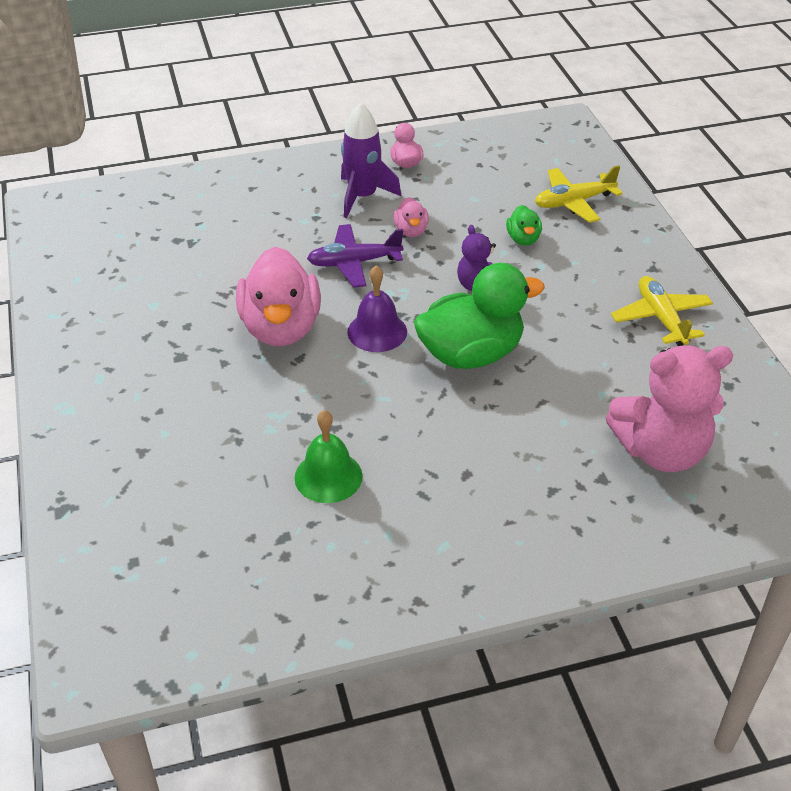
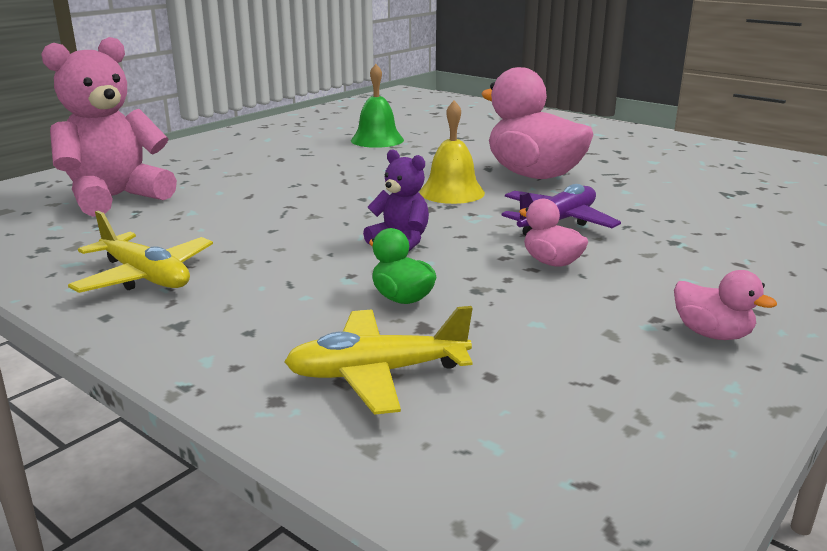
camera: 145 degrees right, 20 degrees down
purple rocket [341,102,401,218] -> none
purple bell [347,265,407,352] -> yellow bell [419,100,485,204]
green duck [414,263,545,369] -> none
yellow plane [535,165,623,223] -> yellow plane turned 135 degrees counterclockwise [284,306,473,415]

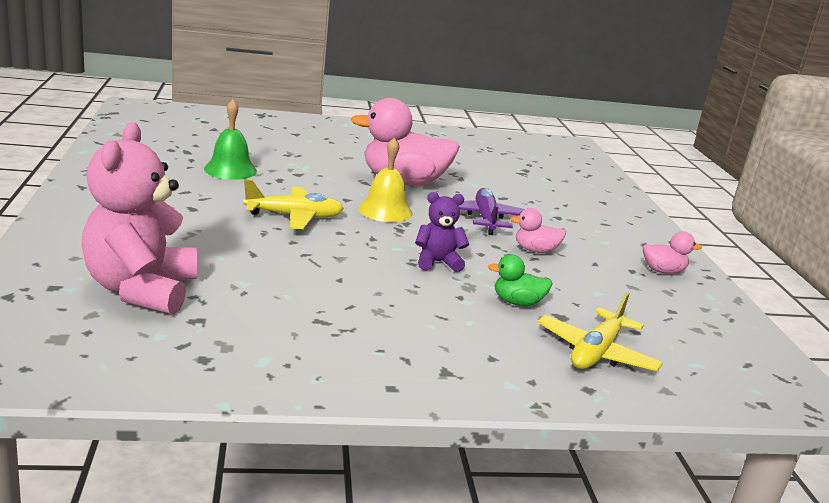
camera: 50 degrees left, 0 degrees up
yellow plane [68,211,213,293] -> yellow plane moved to [243,180,344,229]

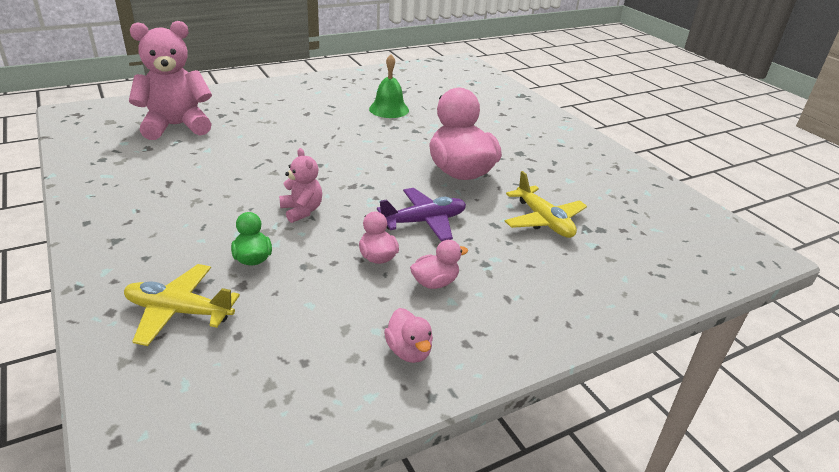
camera: 70 degrees right, 10 degrees up
yellow plane [243,180,344,229] -> yellow plane moved to [505,171,587,238]
yellow bell [358,137,412,222] -> none
purple teddy bear [415,192,469,272] -> pink teddy bear [279,148,322,223]
none -> pink duck [410,240,468,289]

